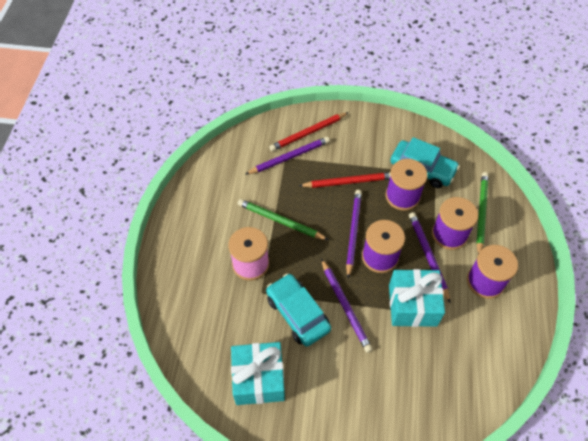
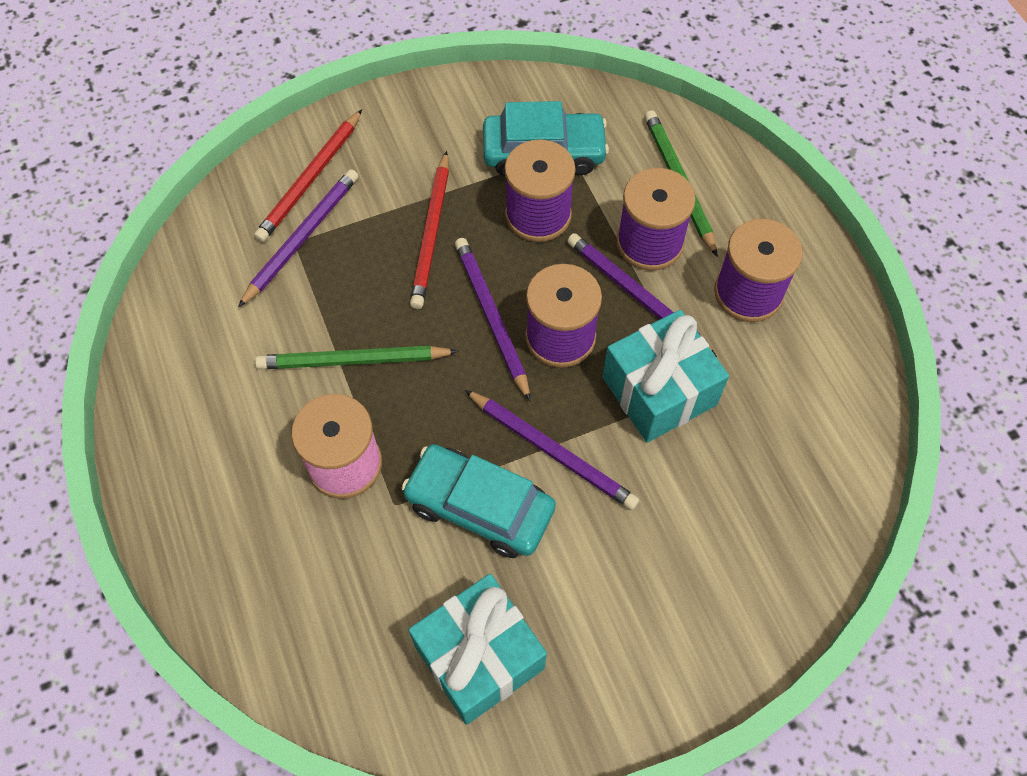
camera: 30 degrees left, 5 degrees up
red pencil [299,172,391,188] -> red pencil turned 135 degrees clockwise [410,151,449,309]

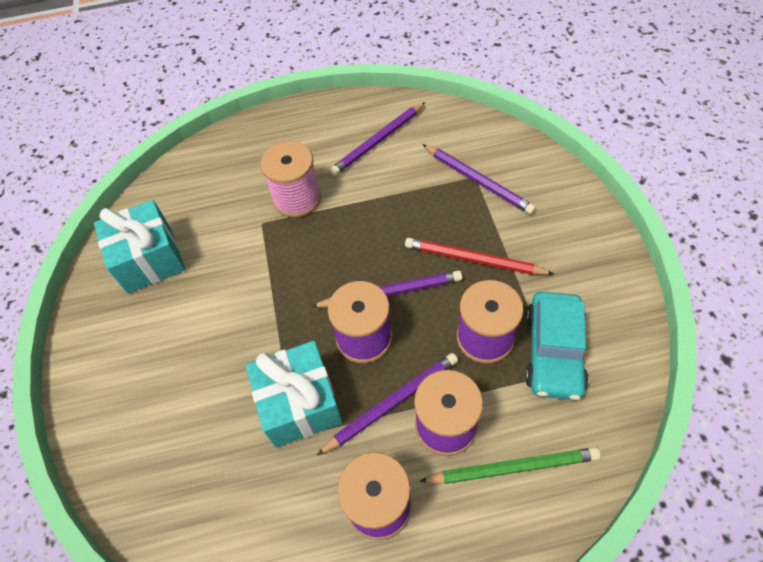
camera: 105 degrees right, 5 degrees down
red pencil [254,109,362,242] -> none
green pencil [255,346,458,369] -> none
turquoise car [401,444,556,558] -> none
purple pencil [465,390,639,510] -> purple pencil moved to [330,102,425,176]

